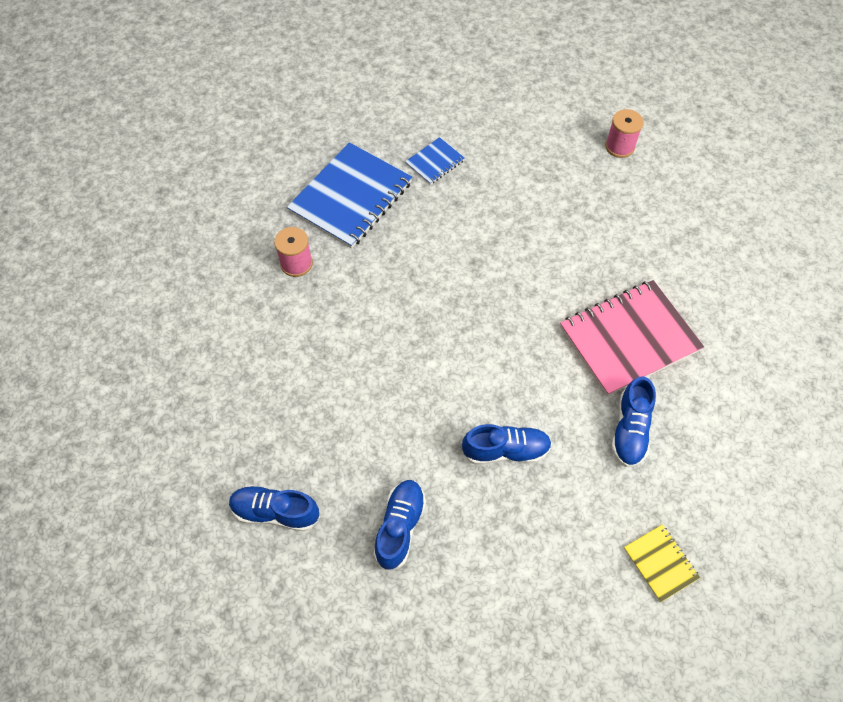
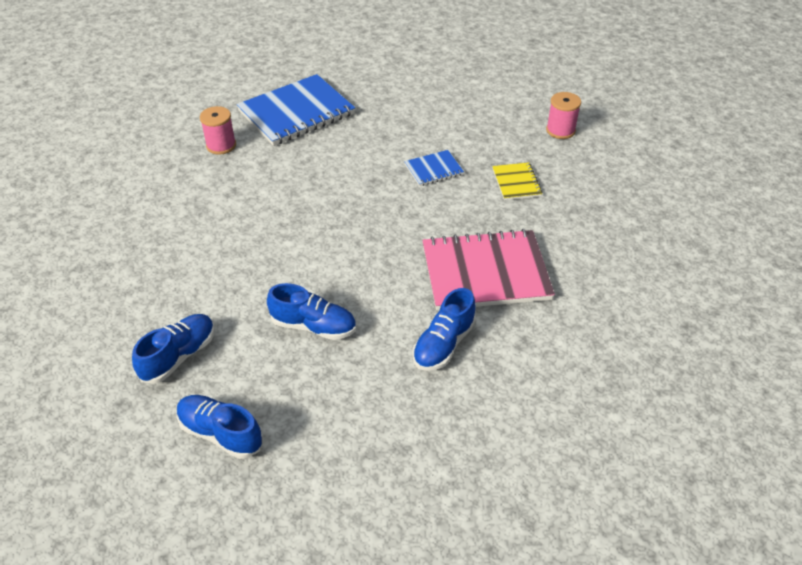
camera: 20 degrees right, 15 degrees down
blue shoe [229,485,320,532] -> blue shoe moved to [177,395,263,459]
blue notebook [405,137,465,185] -> blue notebook moved to [404,150,464,186]
yellow notebook [624,524,700,602] -> yellow notebook moved to [492,162,542,200]

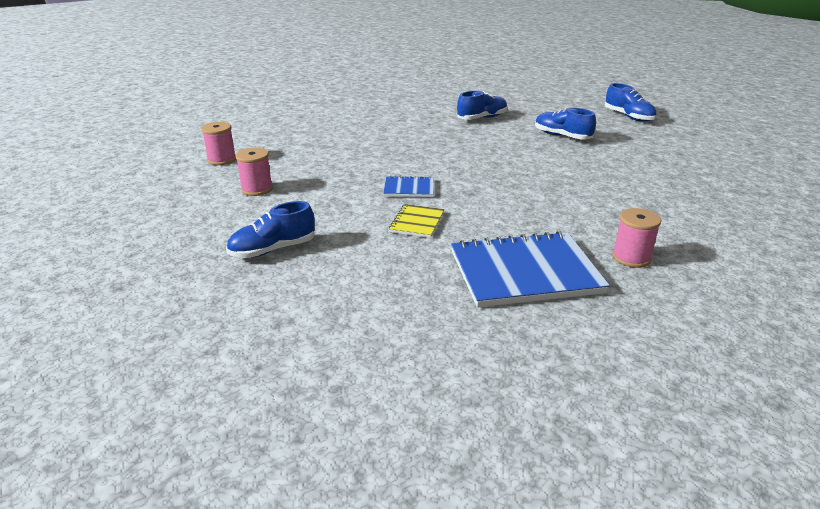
camera: 155 degrees left, 15 degrees down
blue shoe [132,314,215,384] -> blue shoe moved to [226,201,315,258]
pink notebook [422,229,555,310] -> none
yellow notebook [492,162,542,200] -> yellow notebook moved to [389,204,444,238]
none -> pink spool [201,122,236,165]

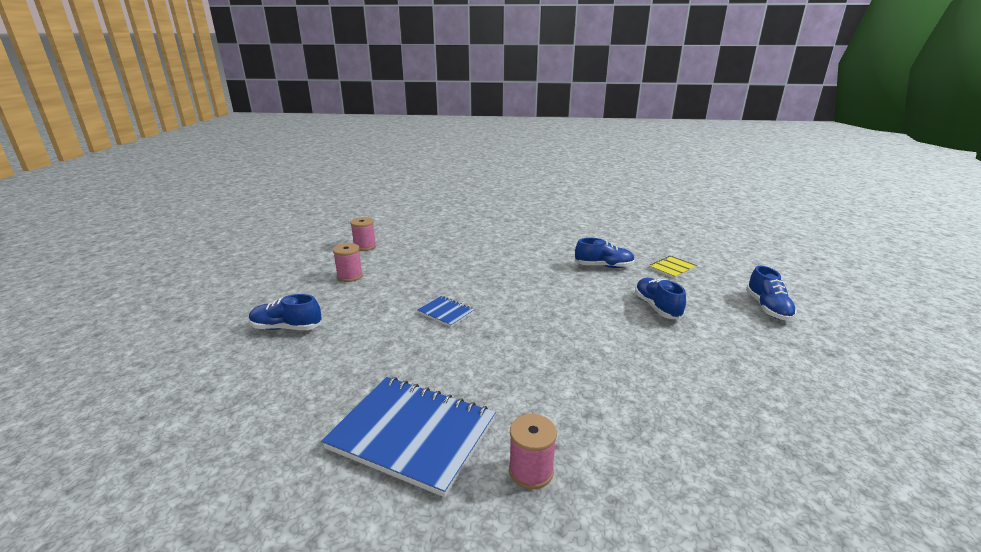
camera: 35 degrees right, 5 degrees down
yellow notebook [389,204,444,238] -> yellow notebook moved to [649,255,697,279]

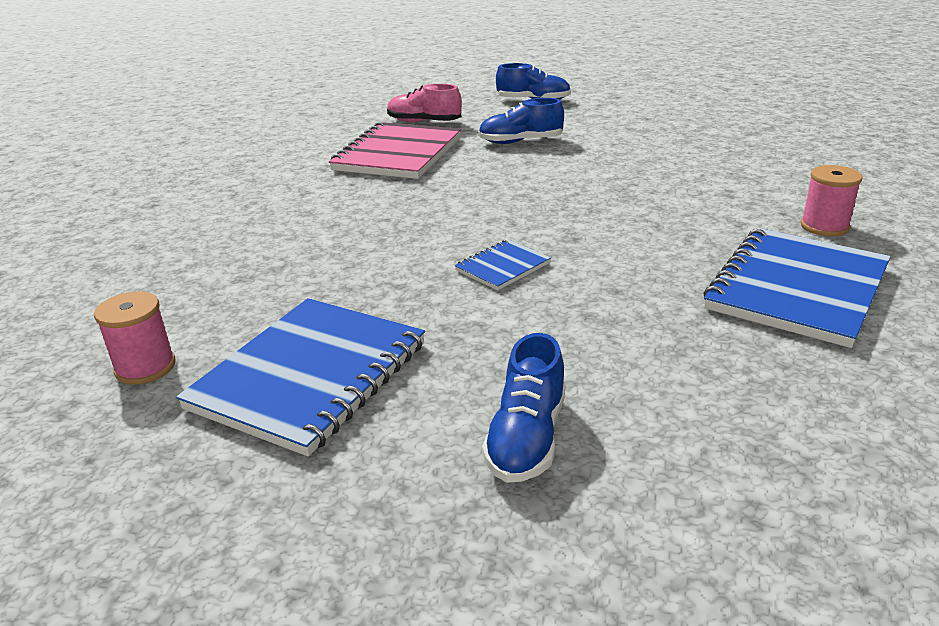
camera: 80 degrees left, 5 degrees up
pink spool [333,243,363,282] -> blue notebook [176,298,425,456]
blue shoe [575,238,635,268] -> pink notebook [329,122,461,179]
yellow notebook [649,255,697,279] -> pink shoe [387,84,462,122]

